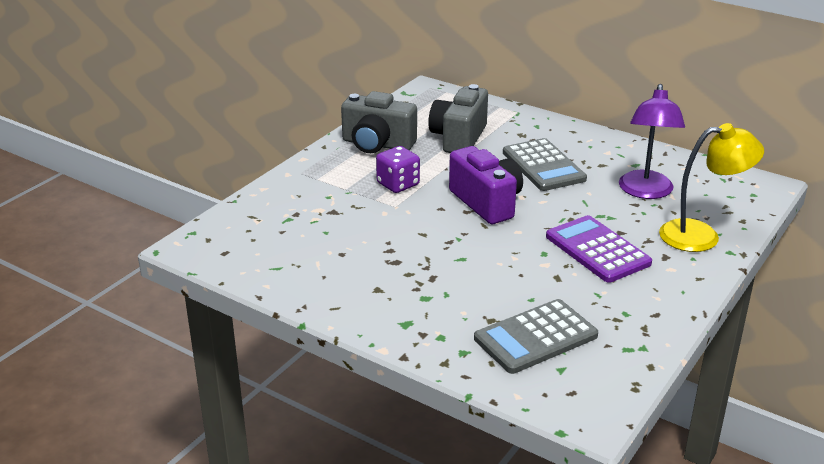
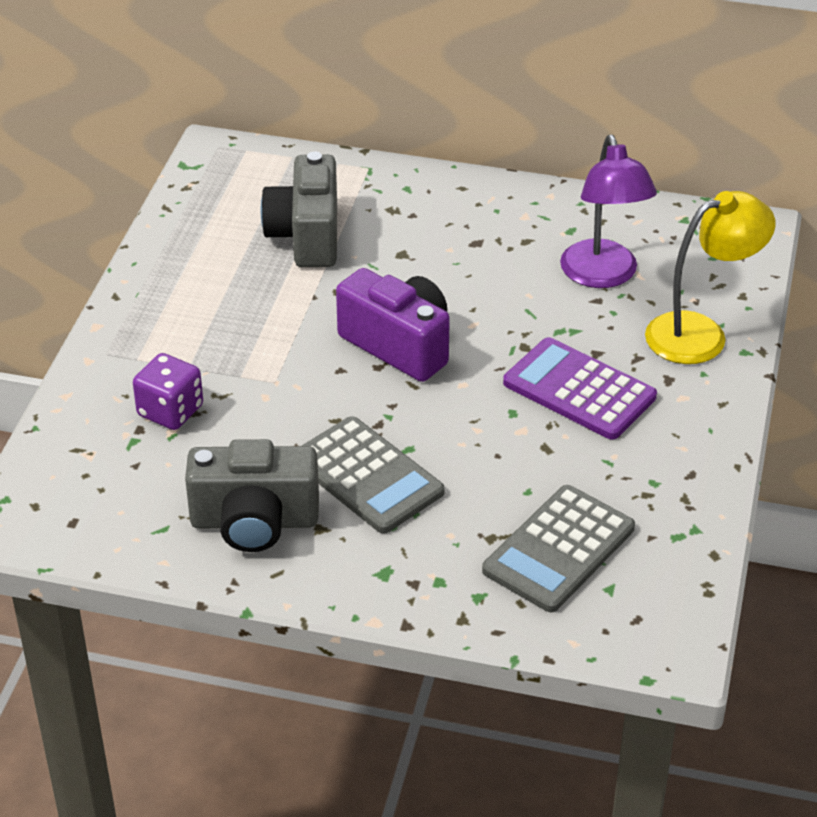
camera: 20 degrees left, 10 degrees up
grey camera [341,91,417,153] -> grey camera moved to [185,439,319,552]
purple dice [376,146,420,193] -> purple dice moved to [133,353,203,430]
grey calculator [503,138,587,191] -> grey calculator moved to [302,416,445,534]

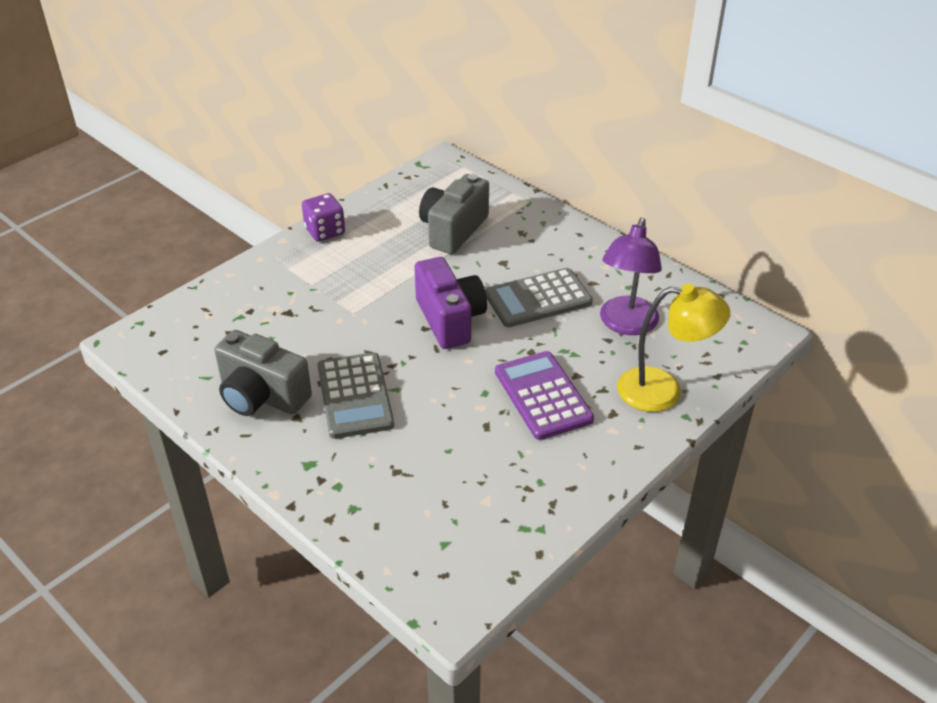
camera: 30 degrees right, 0 degrees up
purple dice [133,353,203,430] -> purple dice moved to [302,193,345,242]
grey calculator [482,485,635,612] -> grey calculator moved to [485,268,593,327]

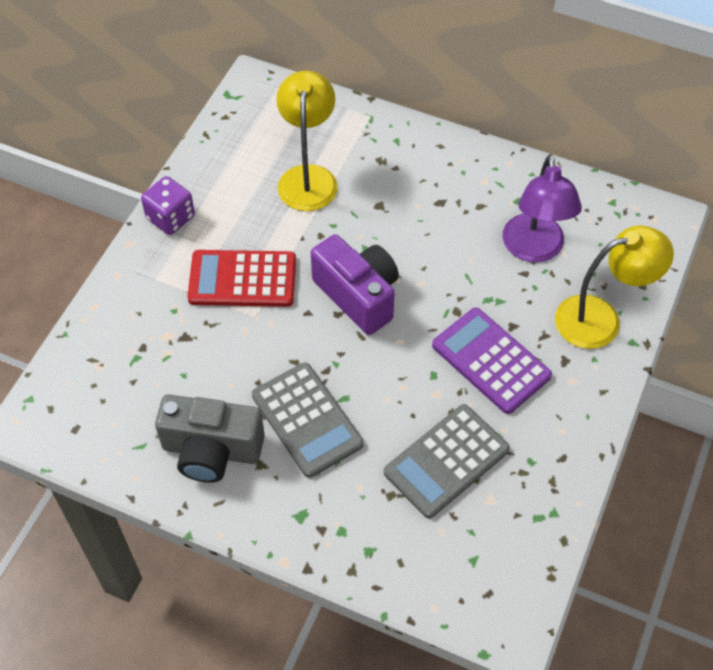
camera: 20 degrees left, 15 degrees up
grey camera [419,174,489,254] -> yellow lamp [276,71,338,211]
grey calculator [485,268,593,327] -> grey calculator moved to [384,404,510,518]
none -> red calculator [187,250,296,307]

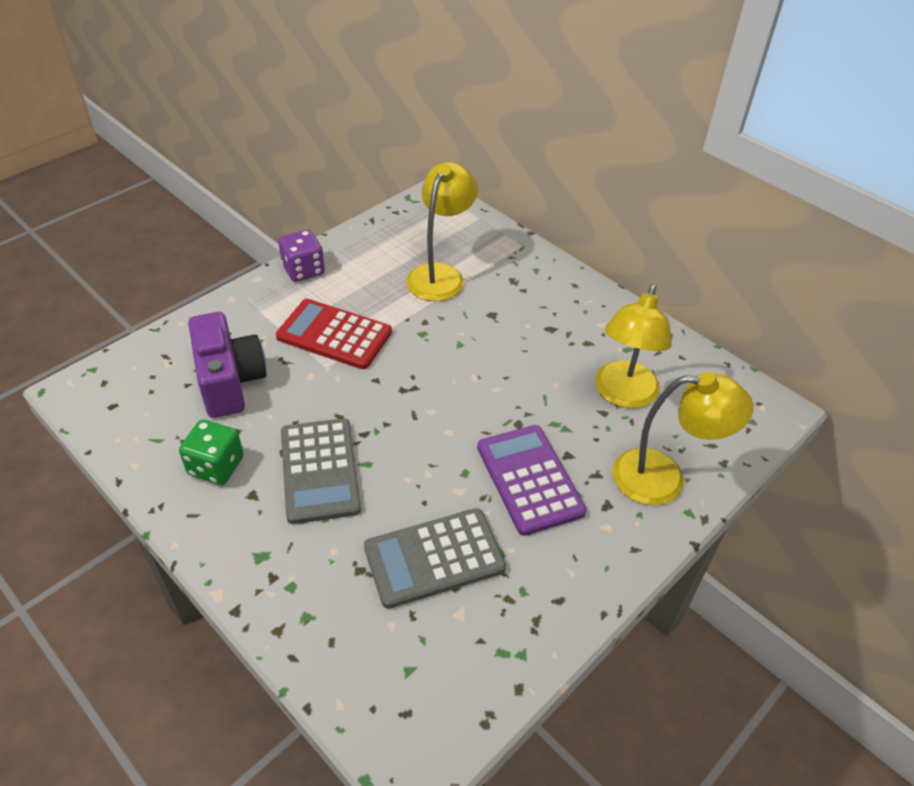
camera: 20 degrees right, 10 degrees down
grey camera [155,394,265,483] -> green dice [179,420,244,485]
purple camera [311,234,399,335] -> purple camera moved to [188,312,267,418]
purple lamp [502,154,582,263] -> yellow lamp [595,284,672,408]

